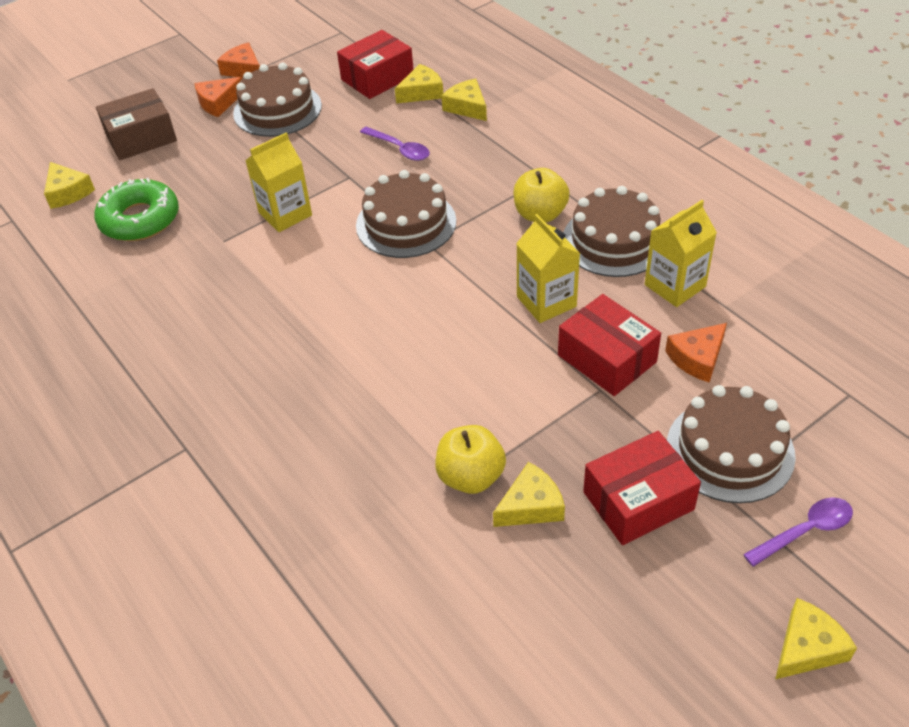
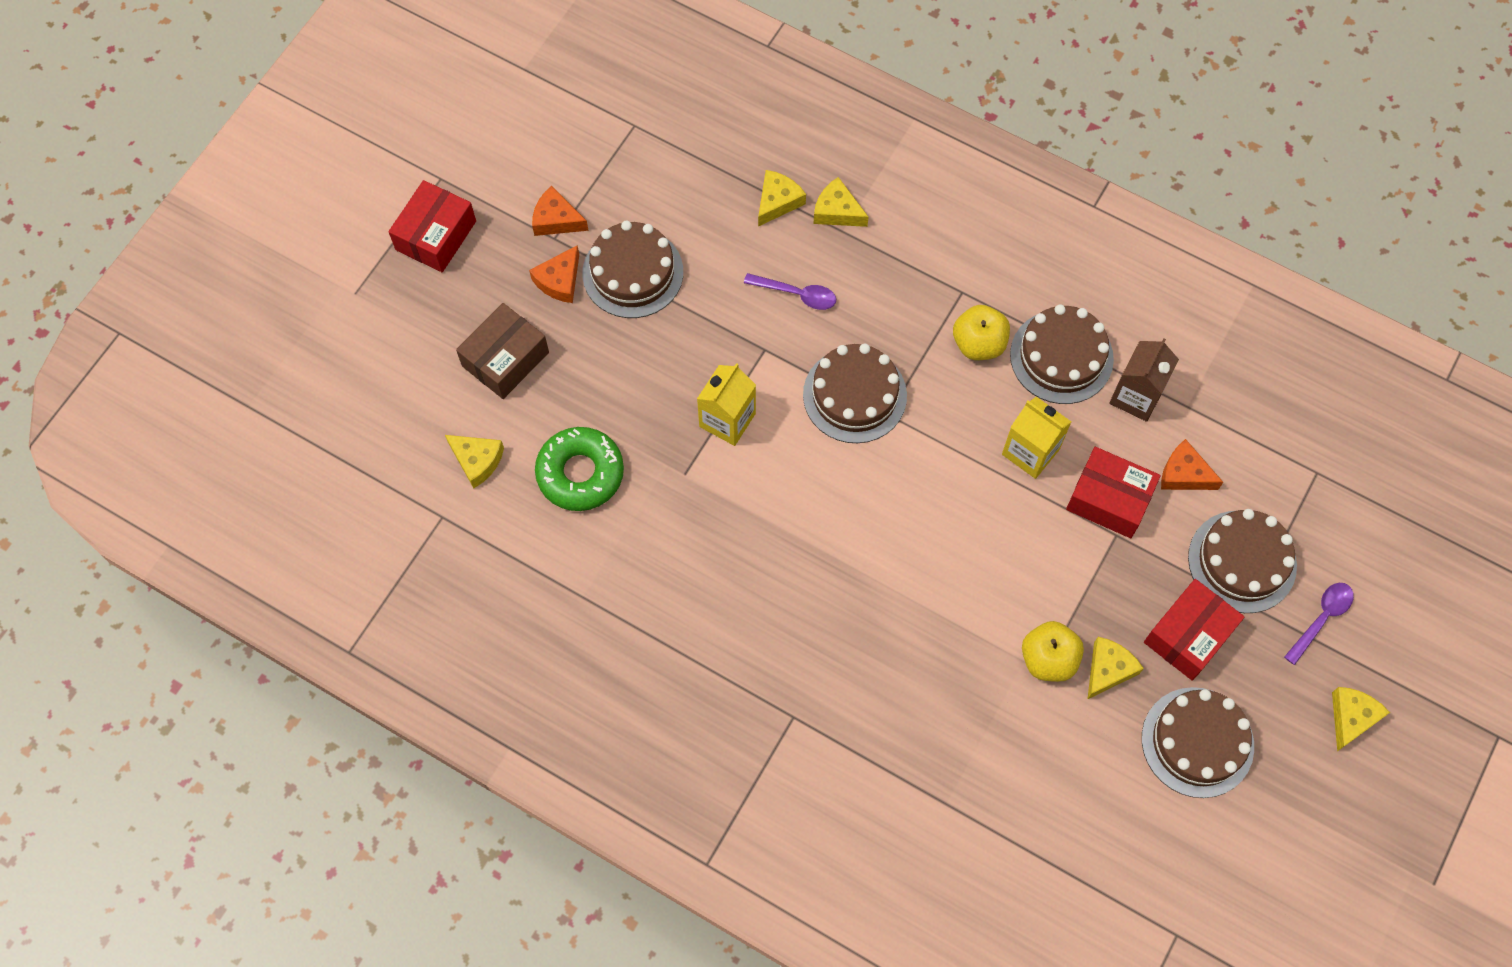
camera: 25 degrees left, 20 degrees up
red box [337,30,414,99] -> red box moved to [389,180,476,272]
yellow carton [645,200,717,307] -> brown carton [1109,339,1179,422]
orange cheese [665,323,727,383] -> orange cheese turned 90 degrees clockwise [1161,439,1223,490]
none -> brown cake [1142,687,1254,798]

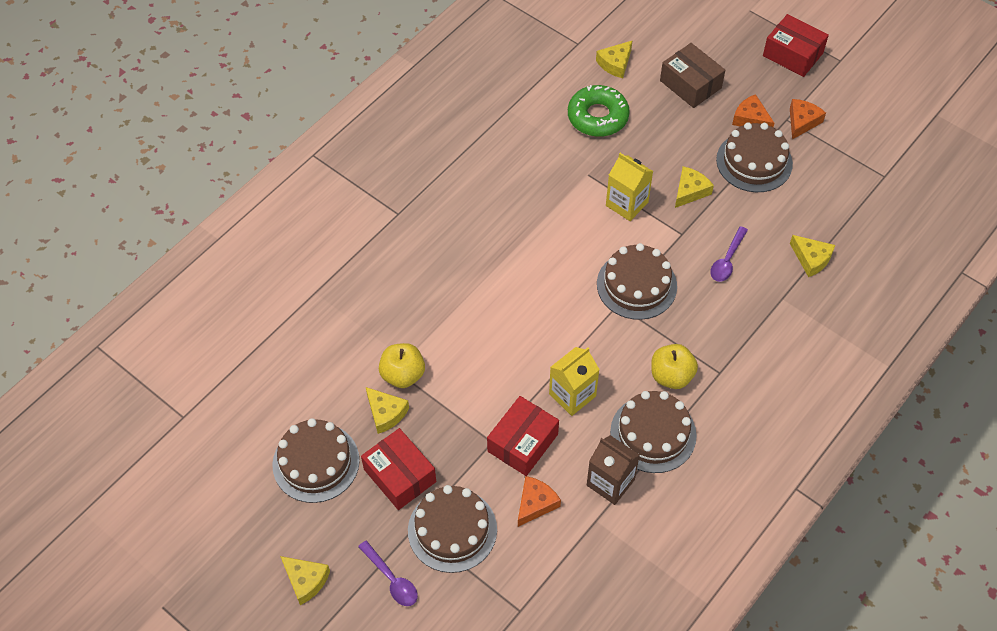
camera: 100 degrees right, 10 degrees down
yellow cheese [813,177,869,227] -> yellow cheese moved to [675,166,714,208]

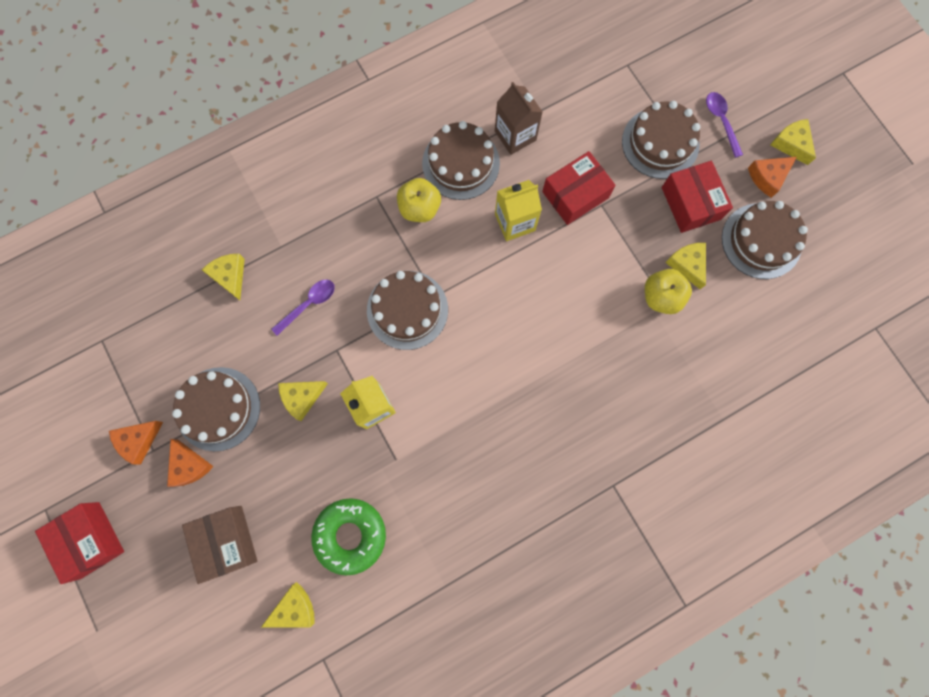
camera: 160 degrees left, 20 degrees up
orange cheese [518,476,561,527] -> orange cheese moved to [748,157,797,198]

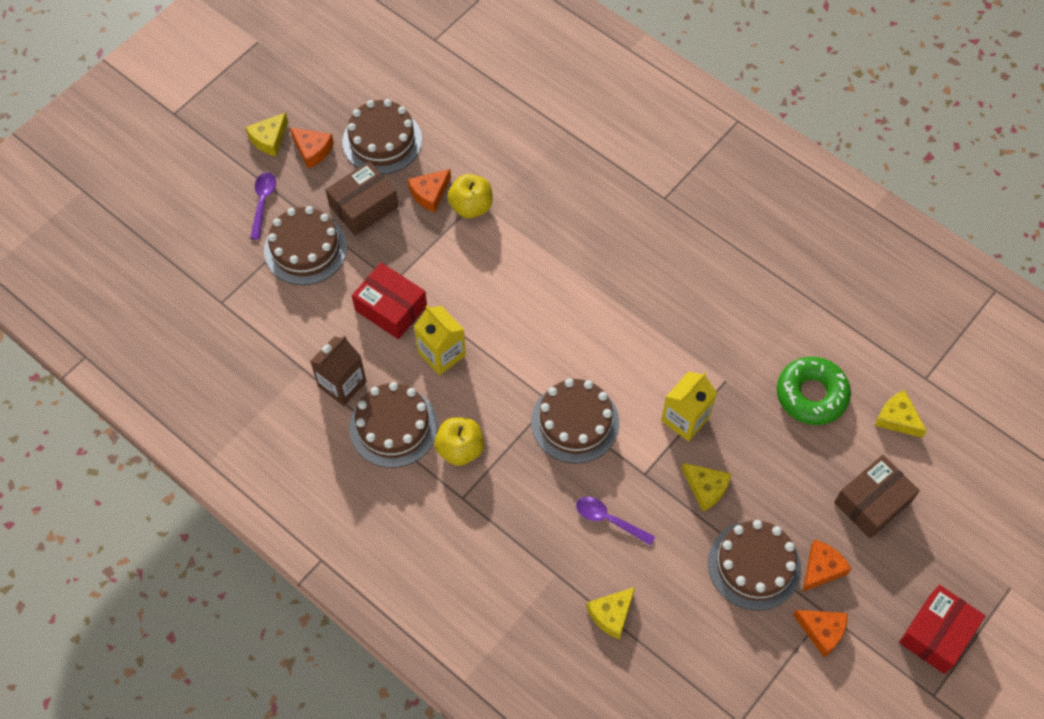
camera: 110 degrees left, 15 degrees down
red box [662,161,733,233] -> brown box [326,161,399,236]
yellow cheese [665,243,706,289] -> orange cheese [408,169,451,213]
purple spoon [706,92,743,158] -> purple spoon turned 135 degrees clockwise [250,172,276,240]

